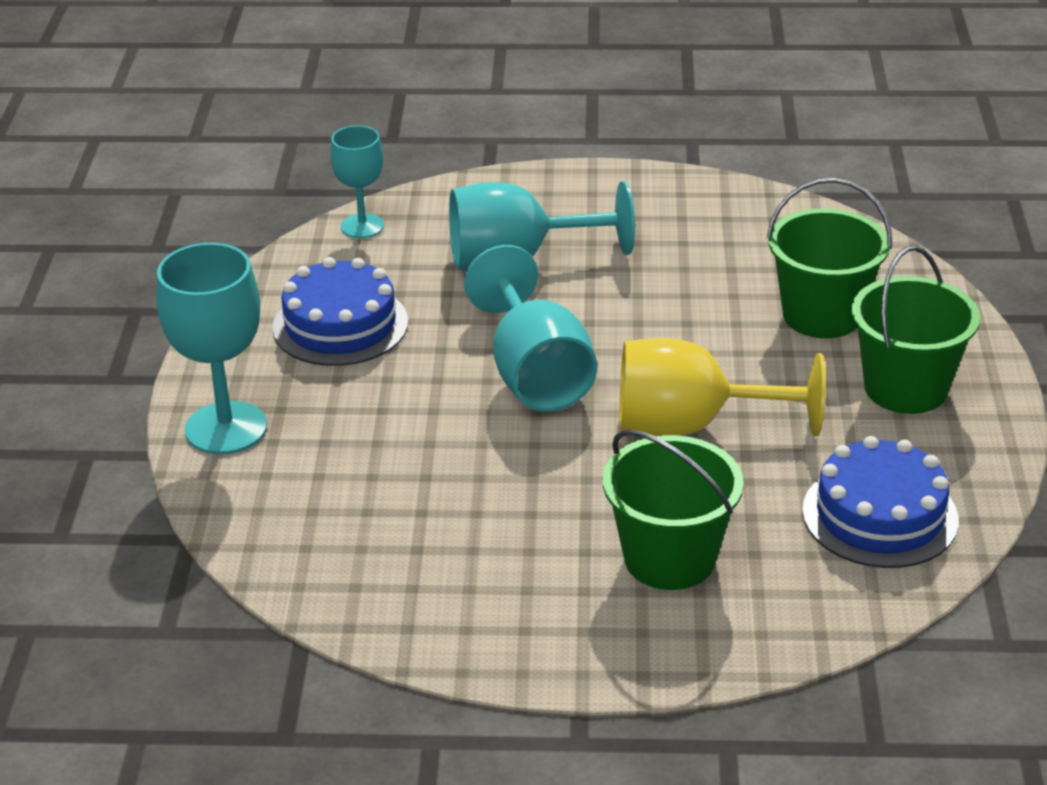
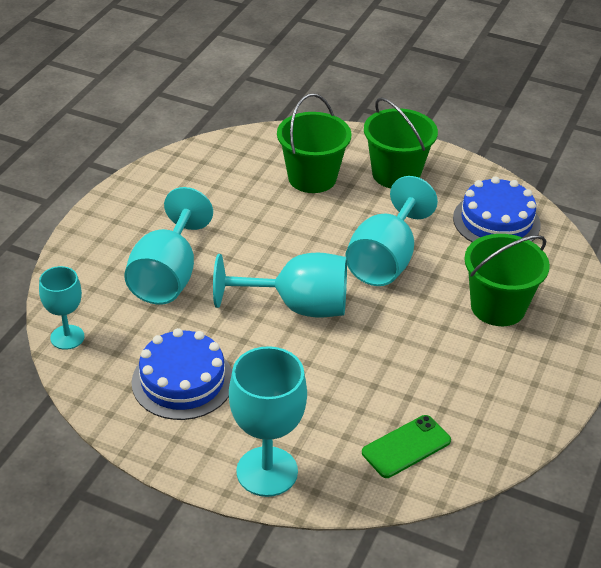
camera: 70 degrees left, 5 degrees up
yellow goblet [619,338,826,436] -> turquoise goblet [345,176,438,286]
none -> green phone [362,415,451,478]

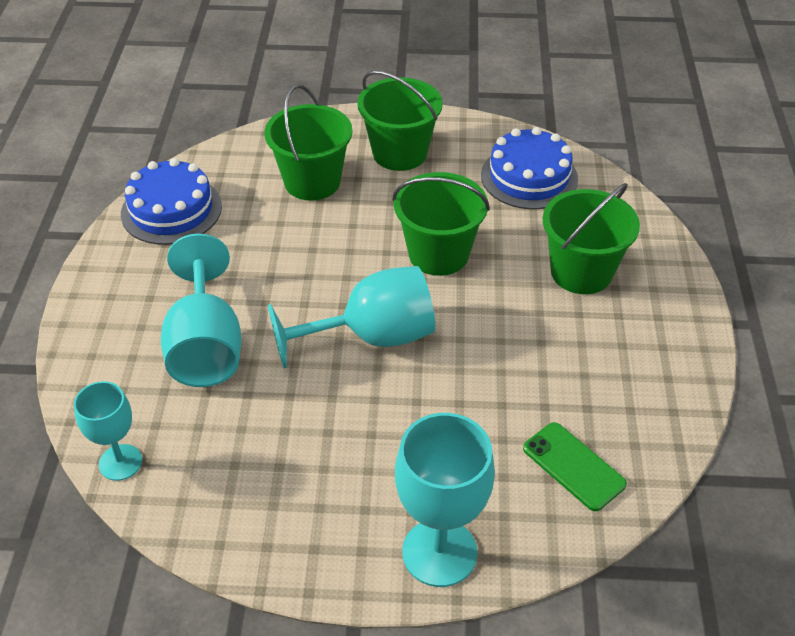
camera: 20 degrees left, 5 degrees up
blue cake [131,328,232,420] -> blue cake moved to [121,158,222,245]
turquoise goblet [345,176,438,286] -> green bucket [392,172,490,276]
green phone [362,415,451,478] -> green phone turned 75 degrees counterclockwise [523,422,627,511]

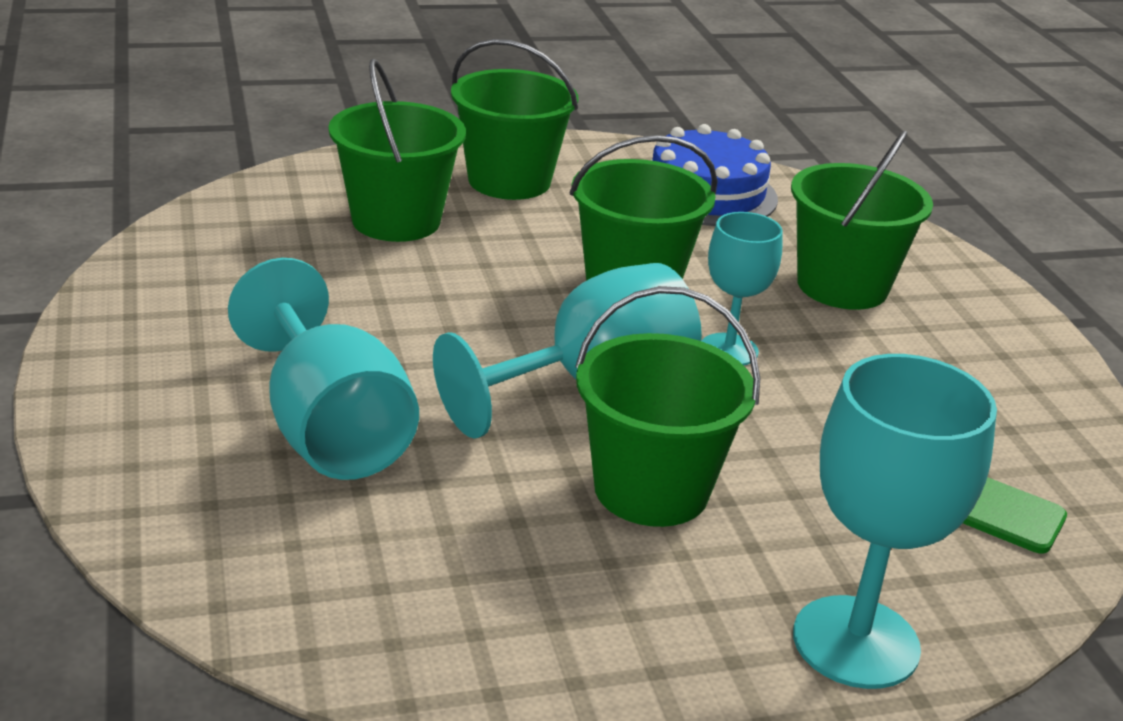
camera: 20 degrees left, 15 degrees down
turquoise goblet [74,381,142,481] -> turquoise goblet moved to [702,212,783,366]
blue cake [121,158,222,245] -> none
none -> green bucket [575,286,760,527]

